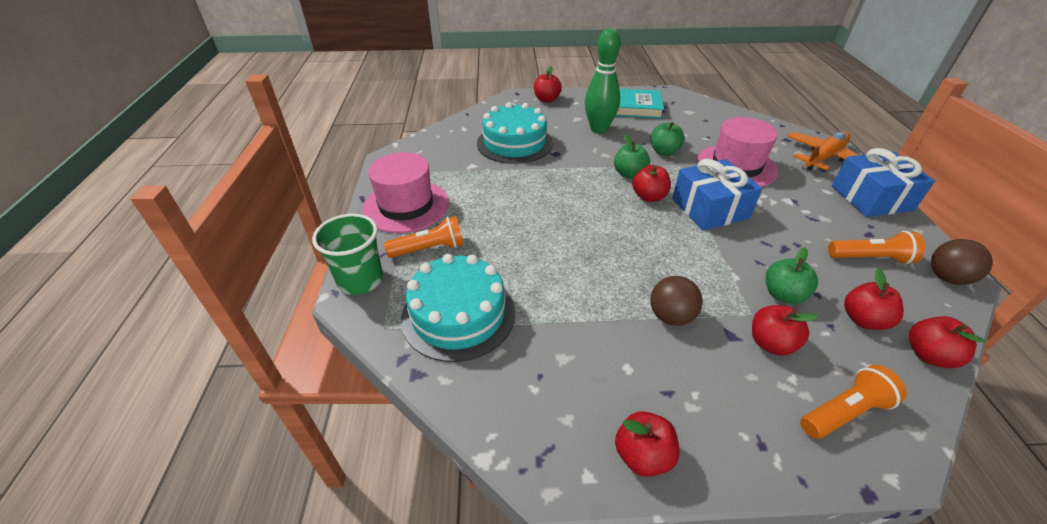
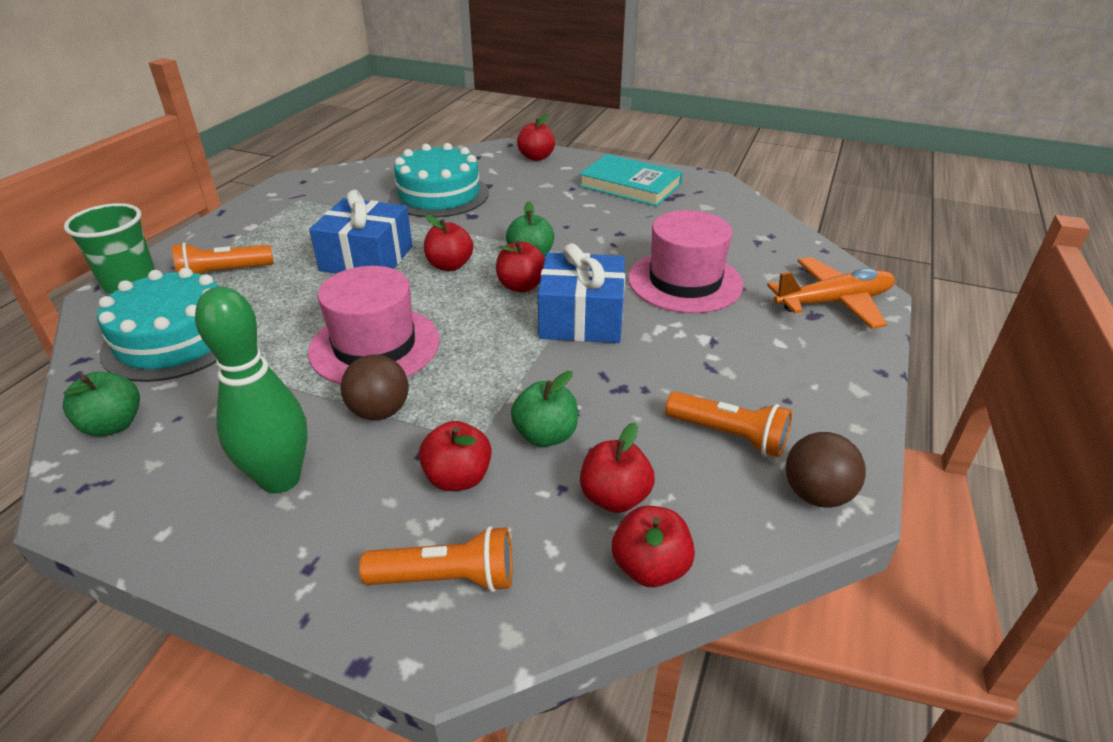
camera: 25 degrees right, 5 degrees down
pink hat [363,152,449,233] -> pink hat moved to [308,266,440,385]
orange flashlight [384,216,464,258] -> orange flashlight turned 150 degrees clockwise [172,242,274,275]
green bowling pin [585,28,621,134] -> green bowling pin moved to [195,287,308,494]
red apple [615,411,680,477] -> red apple moved to [424,215,473,271]
green apple [650,122,685,156] -> green apple moved to [63,372,140,436]
blue gift [832,148,935,217] -> blue gift moved to [309,190,413,274]

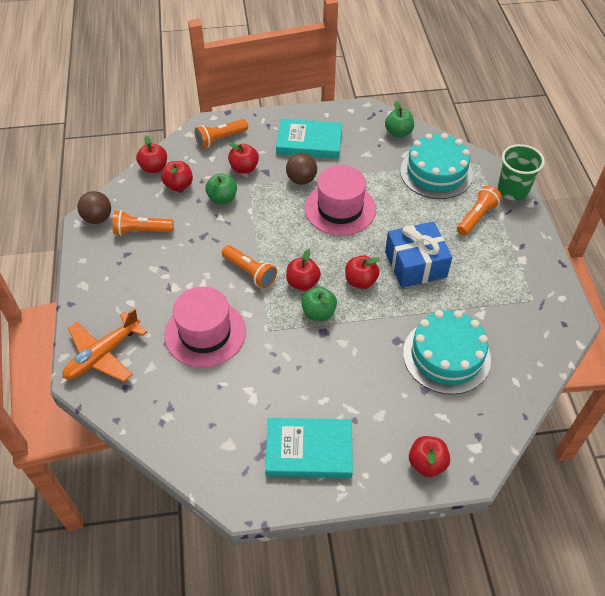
camera: 150 degrees right, 15 degrees up
green bowling pin [195,287,308,494] -> turquoise book [276,119,342,159]
blue gift [538,243,625,343] -> orange flashlight [222,245,277,289]

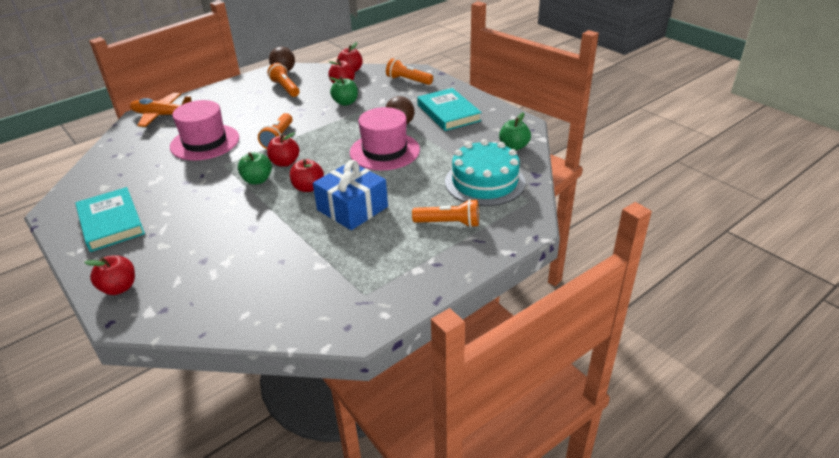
camera: 60 degrees right, 15 degrees down
red apple [228,142,259,174] -> none
turquoise cake [403,310,491,395] -> none
green cup [497,144,545,201] -> none

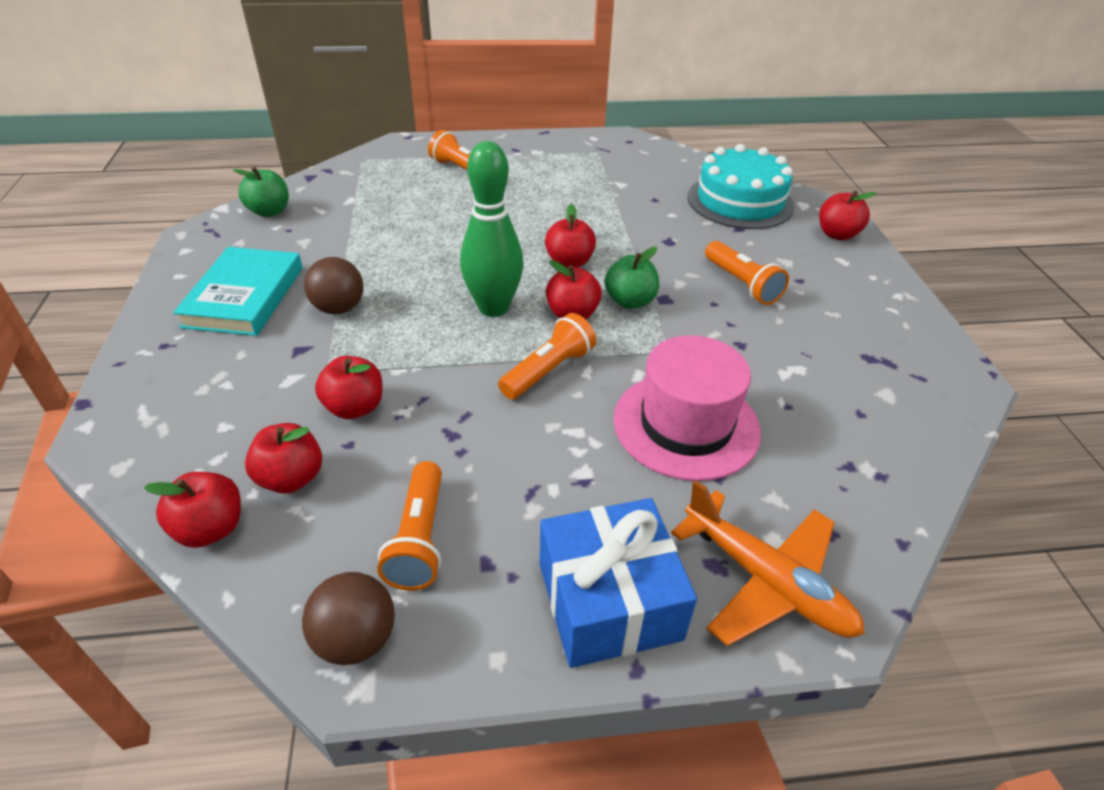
camera: 150 degrees left, 5 degrees up
turquoise book [75,187,145,252] -> none
blue gift [313,160,388,230] -> blue gift moved to [540,498,697,668]
green apple [329,77,358,106] -> red apple [315,356,382,419]
pink hat [350,107,420,170] -> none
orange flashlight [386,58,433,85] -> orange flashlight moved to [705,241,789,305]
turquoise cake [445,139,525,206] -> turquoise cake moved to [688,144,795,229]
none -> green bowling pin [460,141,524,317]

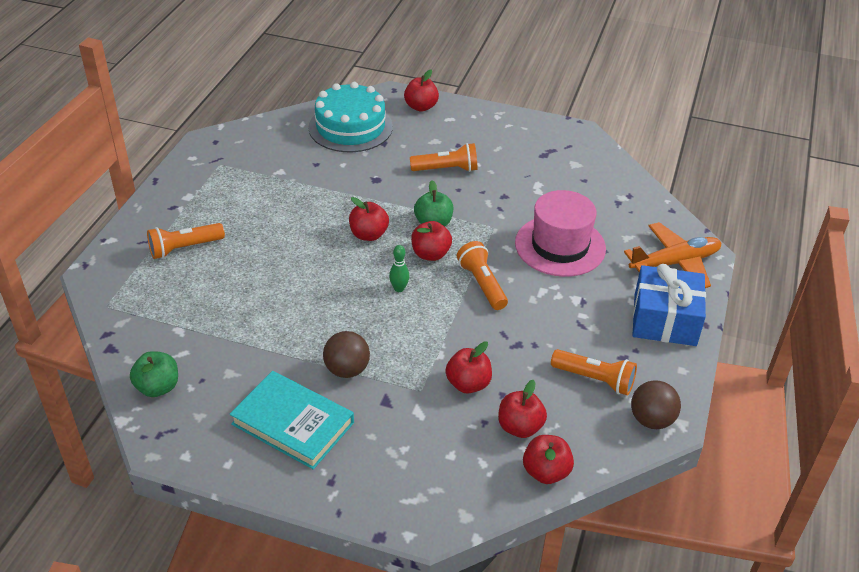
camera: 65 degrees left, 0 degrees up
green bowling pin [460,141,524,317] -> green bowling pin [389,245,409,292], size x0.43

